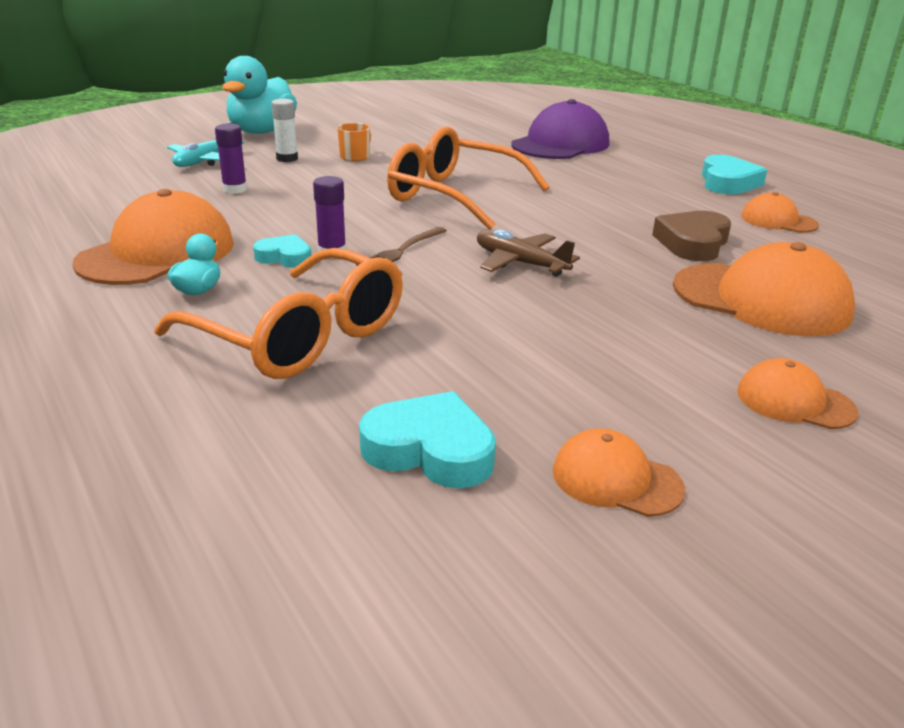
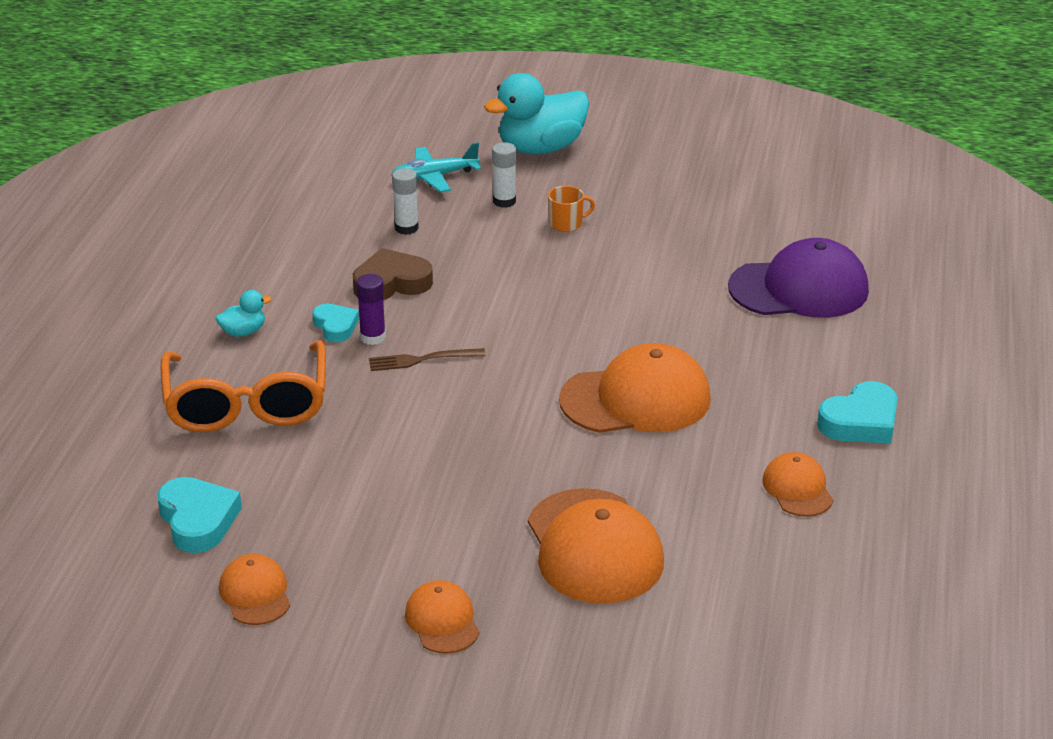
camera: 45 degrees right, 5 degrees up
orange cap [72,189,234,285] -> orange cap moved to [559,343,711,433]
purple glue stick [215,123,247,194] -> white glue stick [392,168,419,235]
orange glasses [387,126,550,230] -> none
brown plane [477,229,580,277] -> none
brown heart [652,211,731,261] -> brown heart moved to [353,248,433,300]

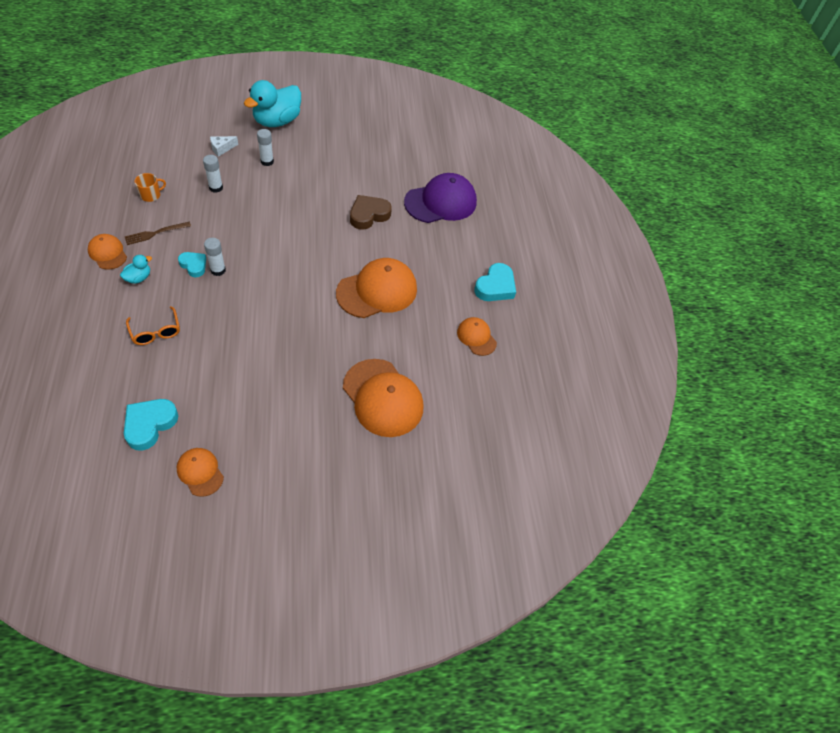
camera: 25 degrees left, 20 degrees up
turquoise heart [157,477,242,553] -> turquoise heart turned 105 degrees counterclockwise [124,399,178,451]
orange glasses [160,340,326,432] -> orange glasses [126,306,180,345], size x0.50
brown heart [353,248,433,300] -> brown heart moved to [350,195,392,230]
purple glue stick [356,274,386,345] -> white glue stick [204,238,226,276]
brown fork [369,348,486,371] -> brown fork moved to [125,222,191,245]
turquoise plane [391,142,481,192] -> white cheese [210,136,238,157]
orange cap [405,580,479,654] -> orange cap moved to [88,234,127,270]
orange mug [548,186,595,232] -> orange mug moved to [135,173,166,202]

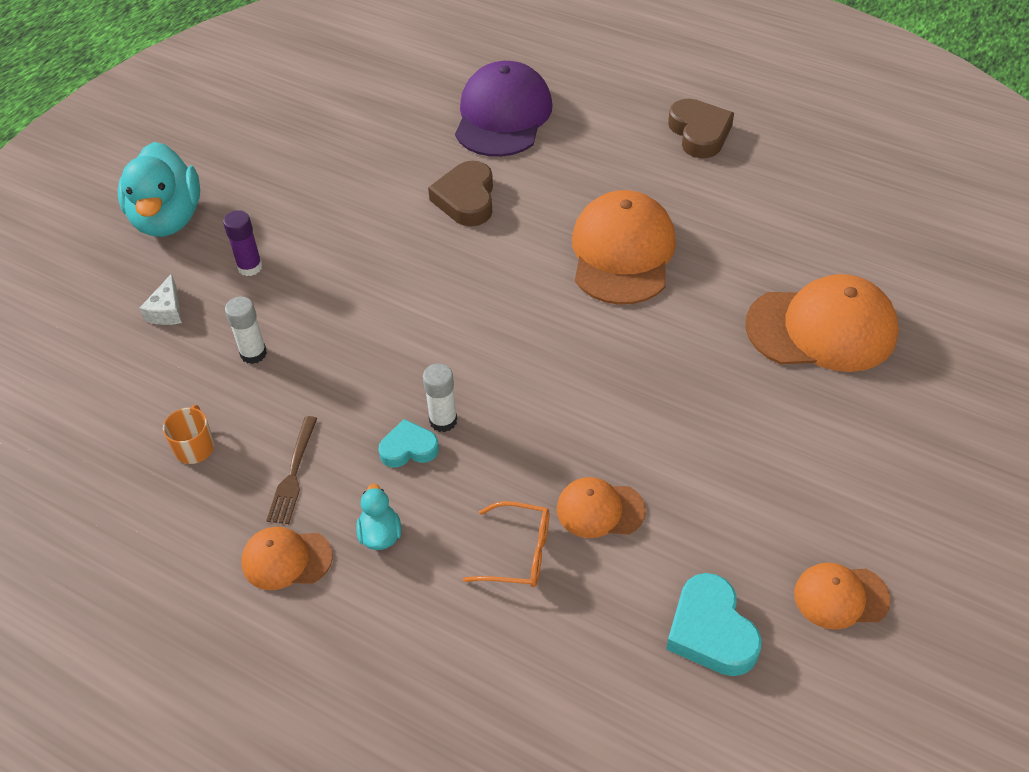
camera: 45 degrees left, 5 degrees down
white glue stick [257,129,274,166] -> purple glue stick [223,210,262,276]
orange cap [457,317,497,356] -> orange cap moved to [557,477,646,538]
turquoise heart [474,263,516,301] -> brown heart [668,99,734,158]

